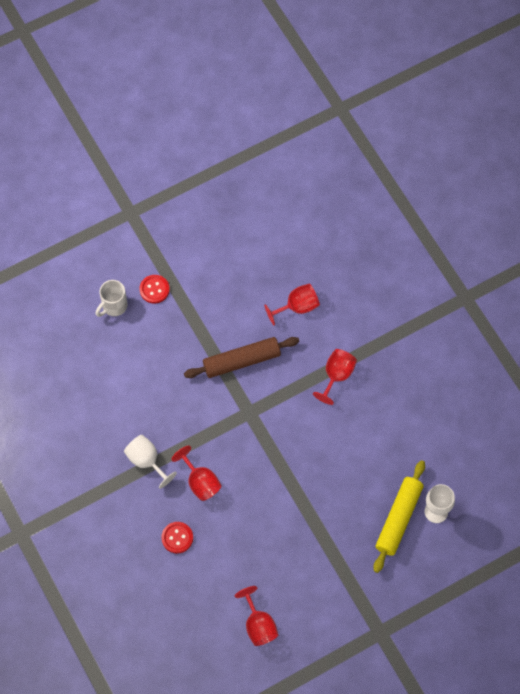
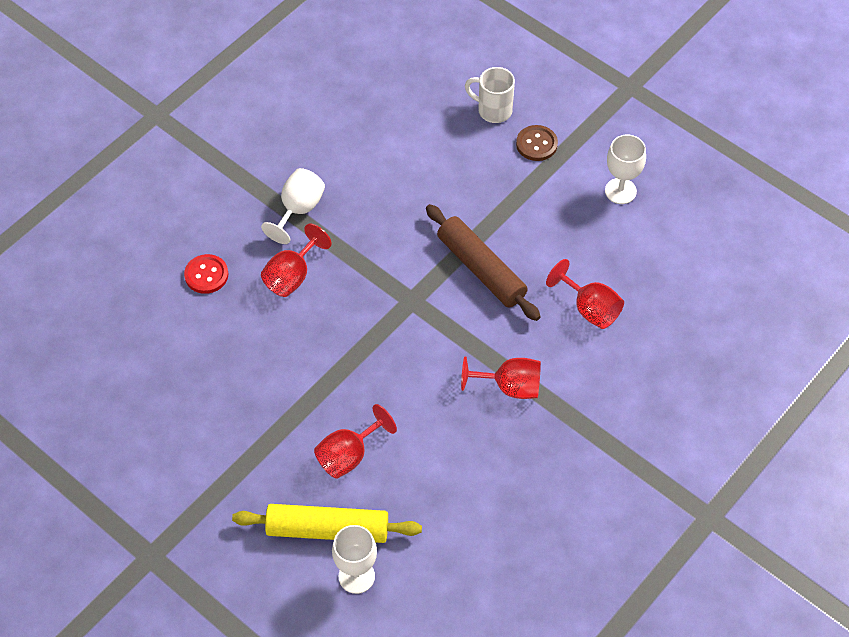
camera: 70 degrees right, 10 degrees down
red button [140,275,170,304] -> brown button [516,125,558,161]
red goblet [235,586,278,646] -> red goblet moved to [314,404,397,479]
none -> white goblet [605,135,646,204]

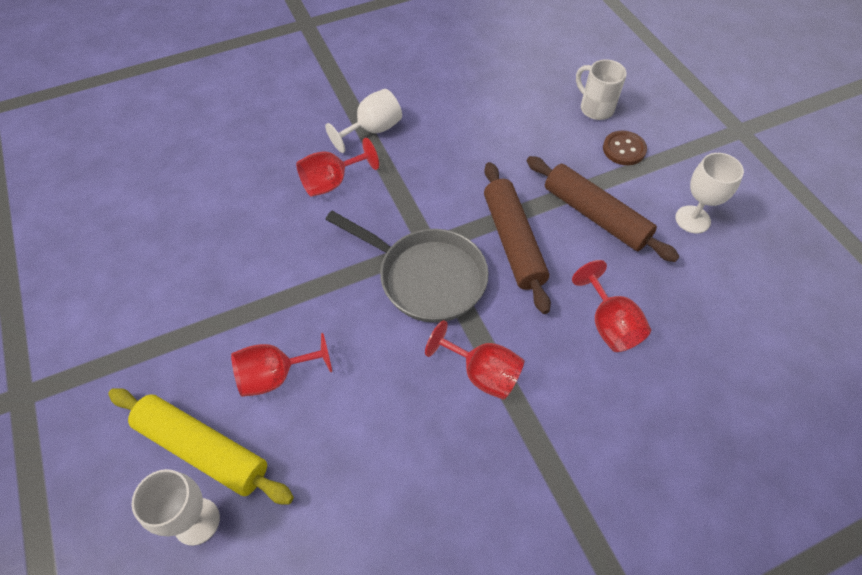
camera: 25 degrees right, 0 degrees up
red button [184,254,228,294] -> none
none -> grey pan [325,211,489,323]
none -> brown rolling pin [527,156,680,262]

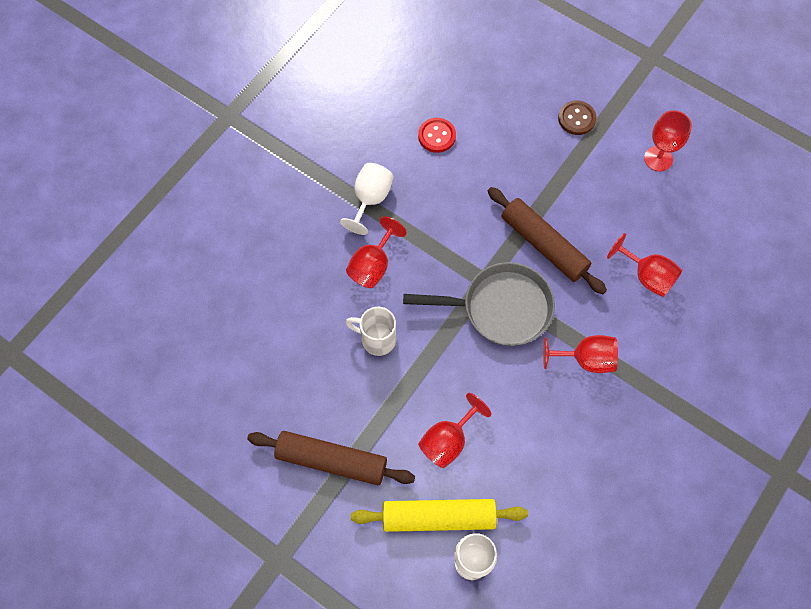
camera: 30 degrees left, 10 degrees up
brown rolling pin [527,156,680,262] -> brown rolling pin moved to [247,431,415,485]
white mug [576,59,627,120] -> white mug moved to [345,307,396,356]
white goblet [675,153,744,234] -> red goblet [644,110,692,172]
none -> red button [418,118,456,153]

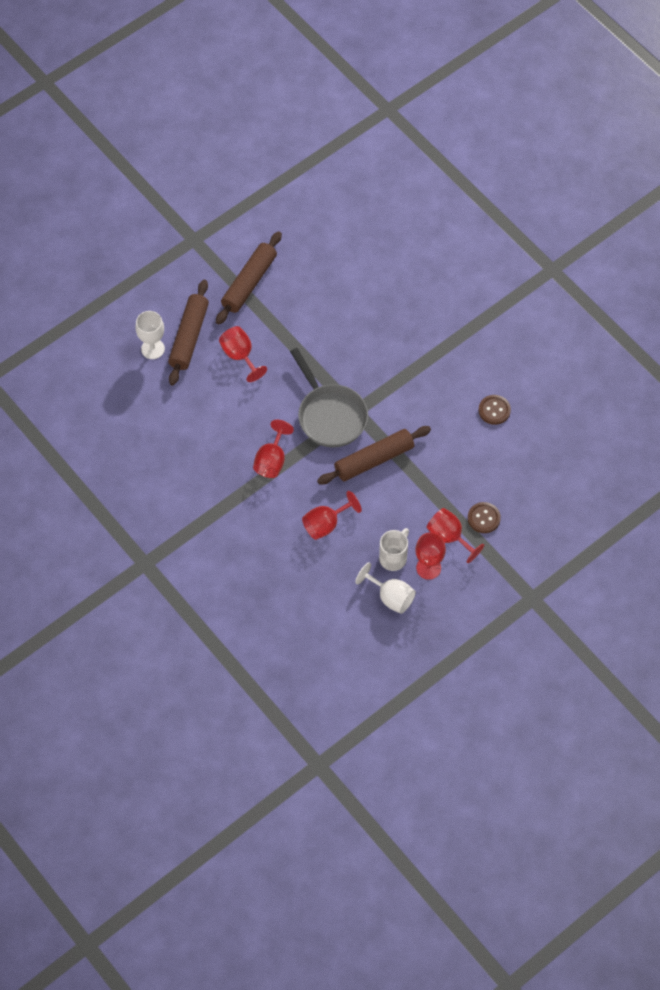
camera: 105 degrees right, 5 degrees down
white goblet [340,163,393,235] -> white goblet moved to [355,563,416,614]
white mug [345,307,396,356] -> white mug moved to [379,528,409,571]
red goblet [346,216,407,288] -> red goblet moved to [426,508,484,563]
yellow rolling pin [351,499,528,532] -> brown rolling pin [168,280,209,385]
grey pan [403,262,555,346] -> grey pan turned 45 degrees counterclockwise [290,348,368,448]
red button [418,118,456,153] -> brown button [479,395,511,425]

